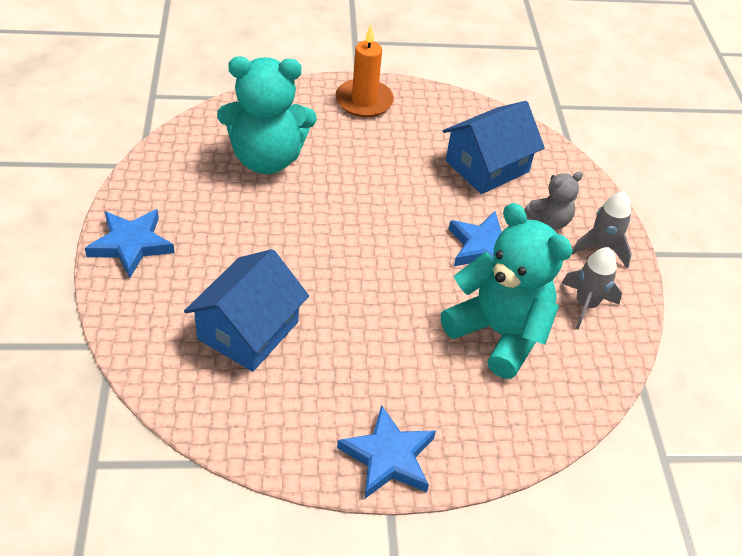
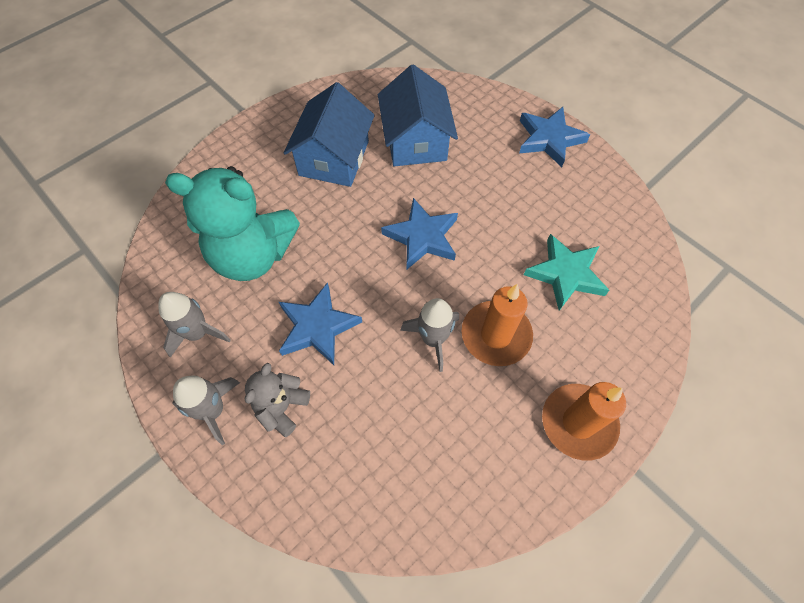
camera: 145 degrees right, 15 degrees up
turquoise teddy bear [217,56,316,174] -> turquoise star [524,234,609,311]
blue star [337,405,436,498] -> blue star moved to [381,198,458,269]
blue house [443,101,545,194] -> blue house moved to [284,82,375,187]
none -> grey rocket [400,298,459,372]
none -> orange candle [462,284,533,366]

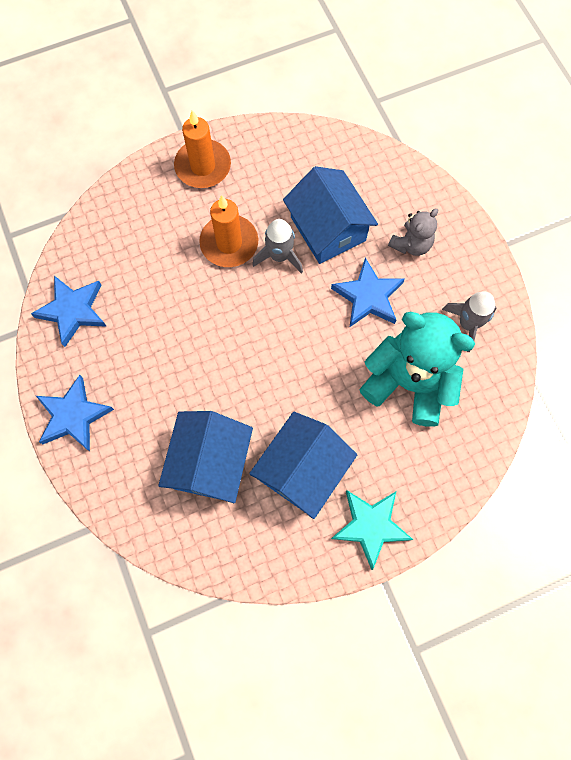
camera: 160 degrees left, 10 degrees up
grey rocket [172,375,240,445] -> none
blue star [381,198,458,269] -> blue star moved to [31,276,107,347]
turquoise star [524,234,609,311] -> turquoise star moved to [331,490,413,570]
none -> blue house [283,166,378,264]

